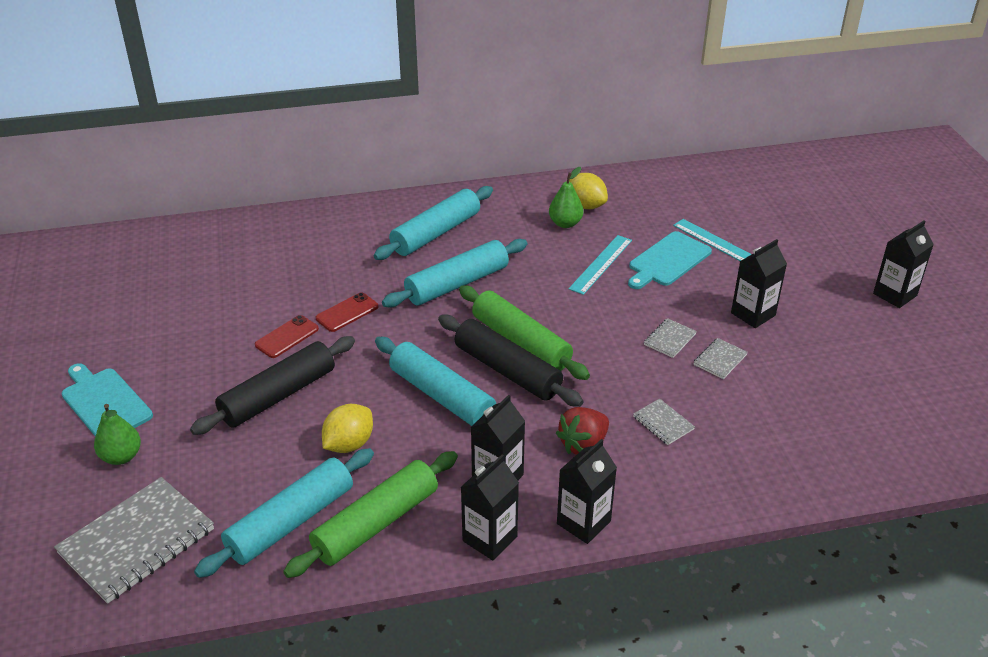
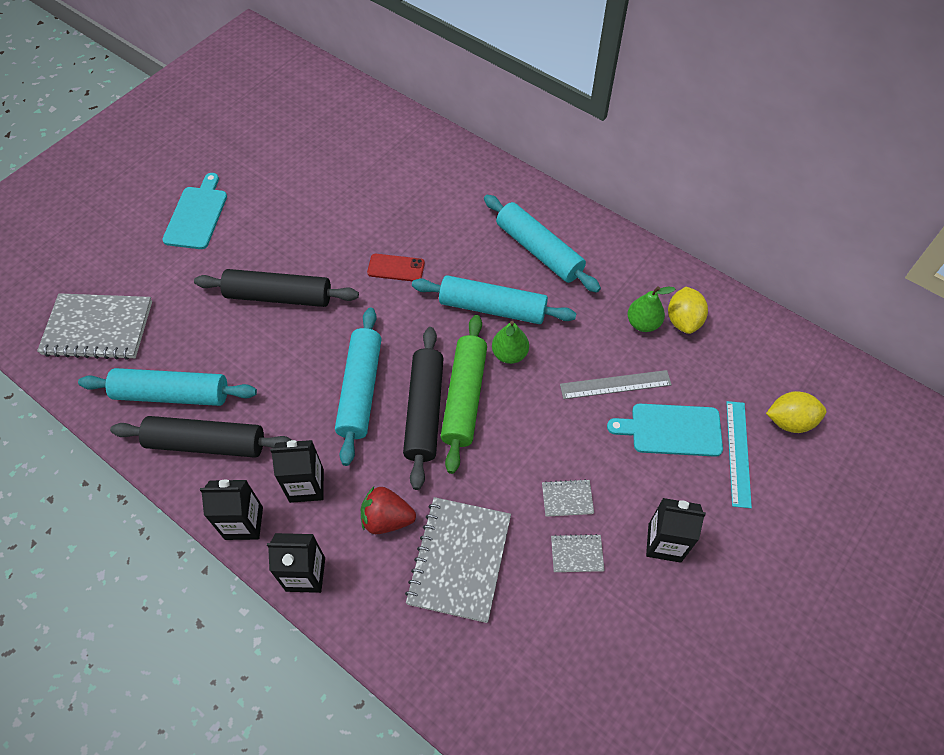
camera: 50 degrees right, 20 degrees up
green pear [94,404,141,465] -> green pear moved to [492,321,529,364]
red phone [255,315,319,358] -> none
green rolling pin [283,451,458,578] -> black rolling pin [110,416,292,458]
yellow lemon [322,404,373,453] -> yellow lemon moved to [766,391,826,433]
turquoise rolling pin [373,186,493,260] -> turquoise rolling pin turned 45 degrees clockwise [484,195,601,293]
turquoise ruler [569,235,632,295] -> grey ruler [560,370,672,399]
grey notebook [633,398,695,445] -> grey notebook [405,497,511,623], size x2.21
black carton [873,220,934,308] -> none

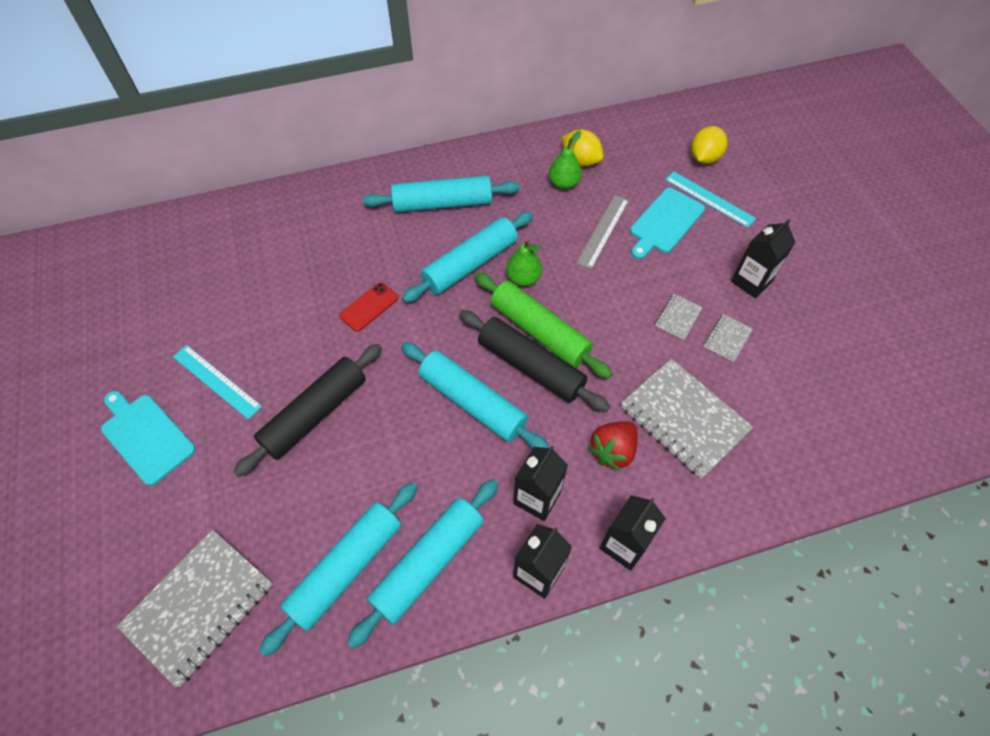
camera: 55 degrees left, 0 degrees up
black rolling pin [110,416,292,458] -> turquoise rolling pin [347,479,498,648]
none -> turquoise ruler [173,345,262,419]

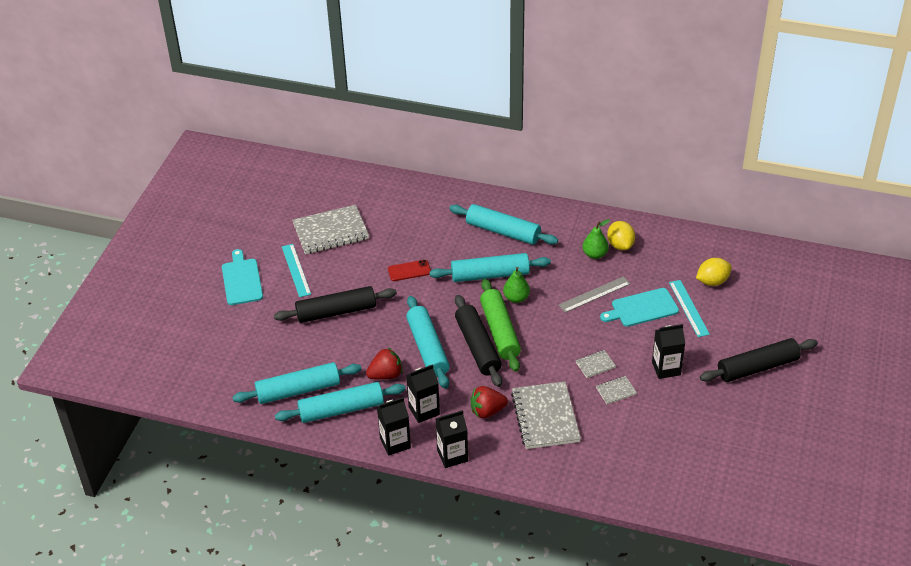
camera: 35 degrees right, 15 degrees down
grey notebook [117,529,273,687] -> grey notebook moved to [292,205,369,254]
none -> red strawberry [366,348,403,380]
none -> black rolling pin [700,338,818,382]

